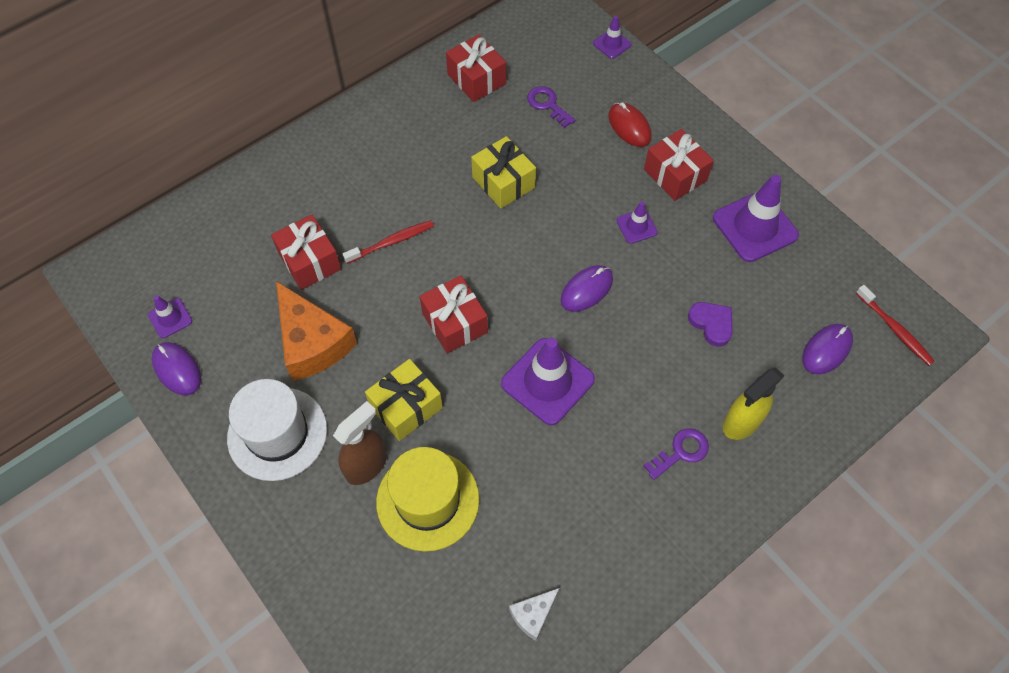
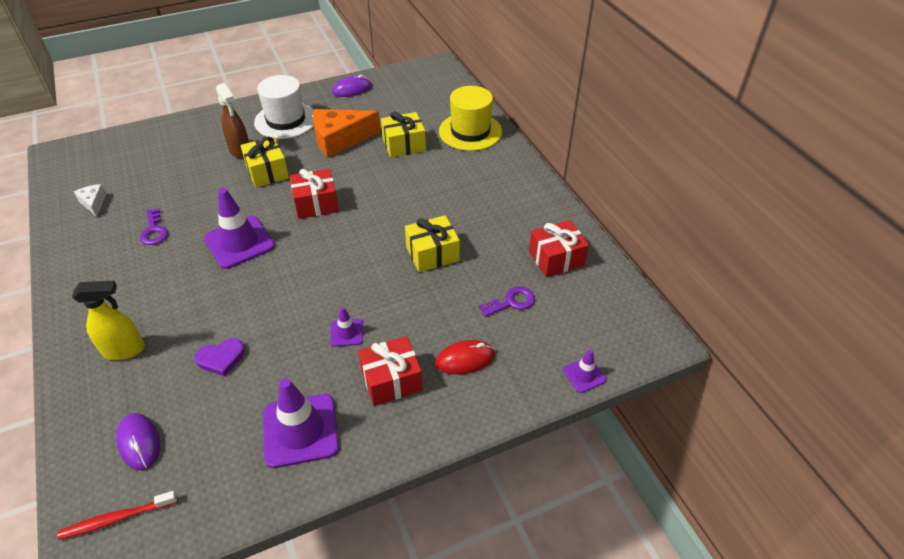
camera: 105 degrees right, 15 degrees down
purple traffic cone [148,295,192,338] -> none
red gift [271,214,341,290] -> yellow gift [381,111,426,158]
red toothbrush [343,220,434,264] -> none
yellow hat [376,447,479,552] -> yellow hat moved to [439,86,502,151]
purple mouse [561,265,613,312] -> none
purple key [643,428,709,480] -> purple key moved to [140,208,168,245]
yellow spray bottle [723,368,784,440] -> yellow spray bottle turned 105 degrees clockwise [72,281,145,360]

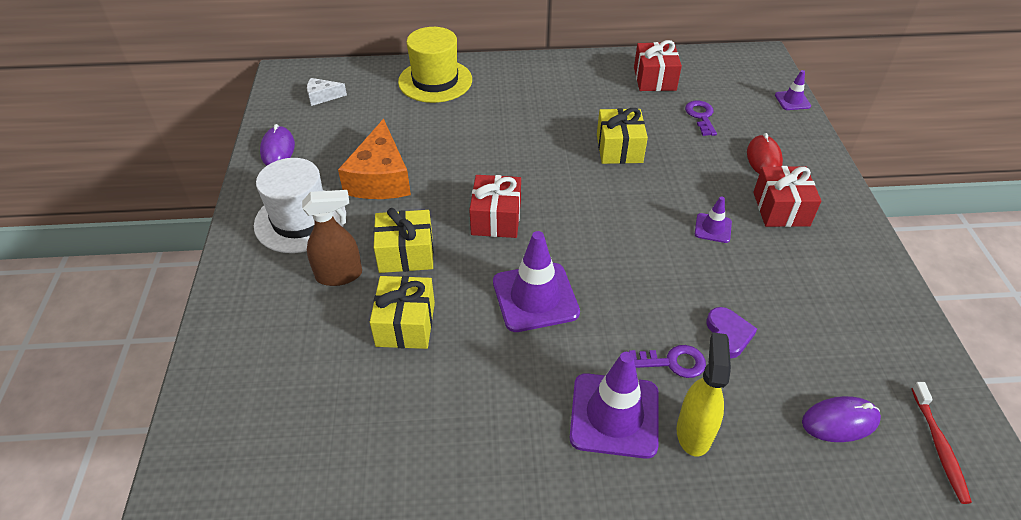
camera: 70 degrees left, 0 degrees up
white cheese [74,184,106,217] -> white cheese moved to [307,78,347,106]
purple key [140,208,168,245] -> purple key moved to [629,345,706,378]
purple traffic cone [263,378,339,468] -> purple traffic cone moved to [570,352,659,459]
yellow gift [381,111,426,158] -> yellow gift moved to [370,276,435,349]

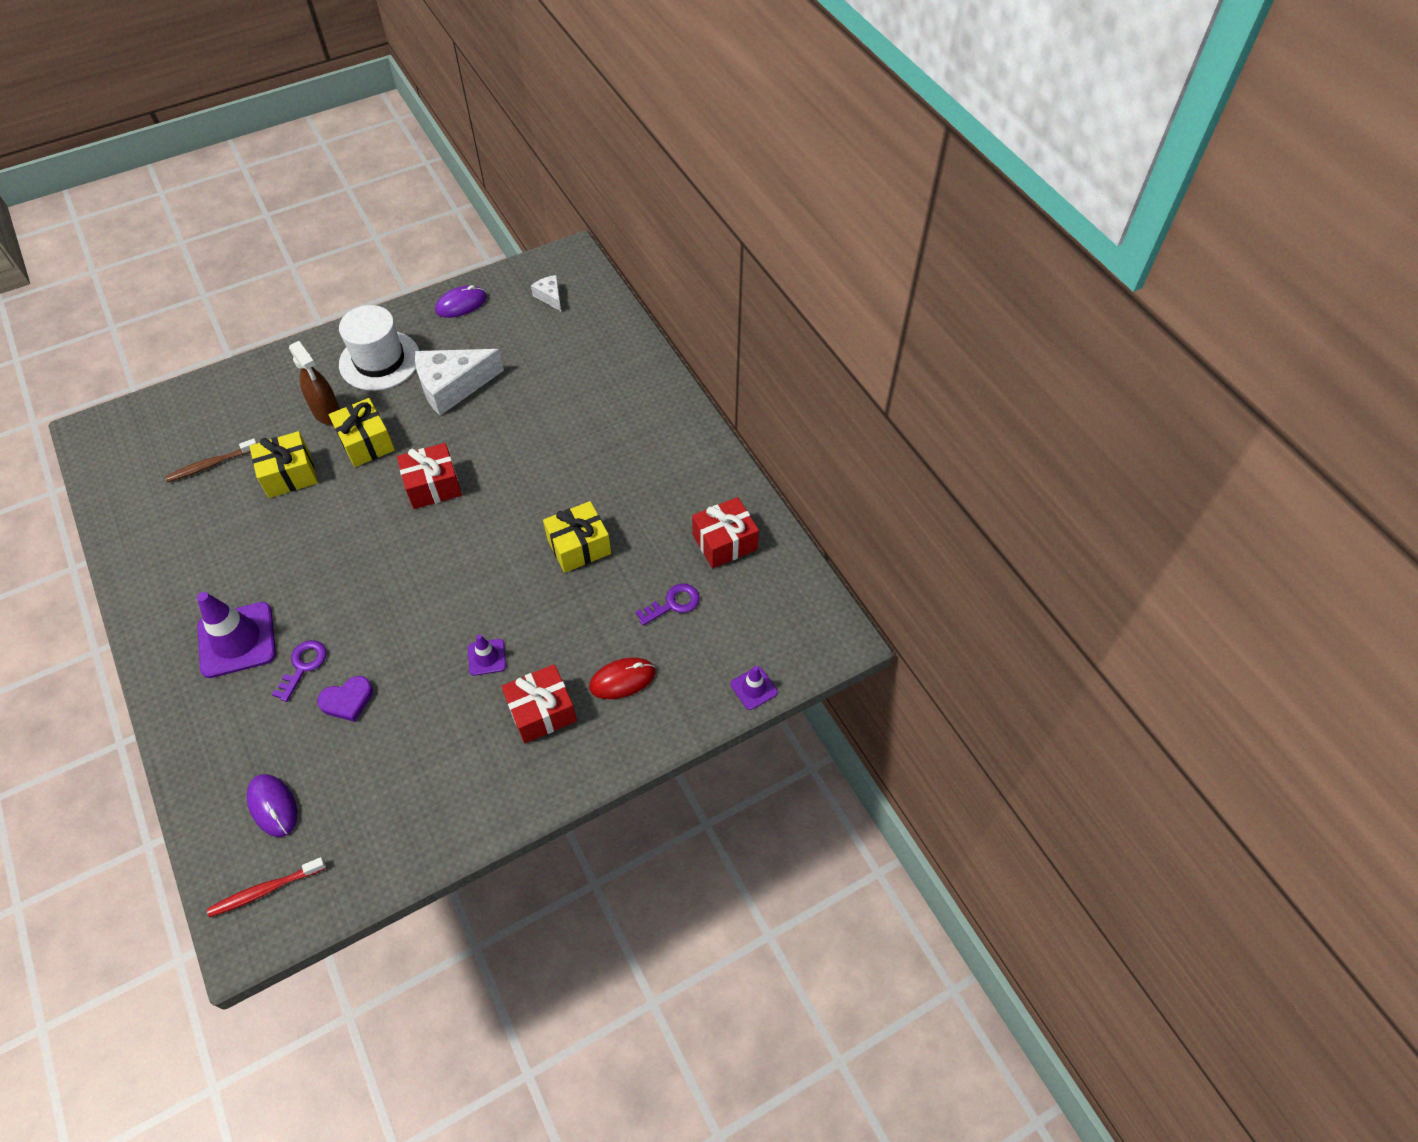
camera: 65 degrees right, 10 degrees up
orange cheese [338,119,411,199] -> white cheese [415,349,504,416]
yellow hat [398,27,472,103] -> none
purple traffic cone [493,231,580,332] -> none
purple key [629,345,706,378] -> purple key turned 135 degrees counterclockwise [272,640,327,702]
yellow spray bottle [677,332,731,456] -> none
none -> brown toothbrush [165,438,257,482]

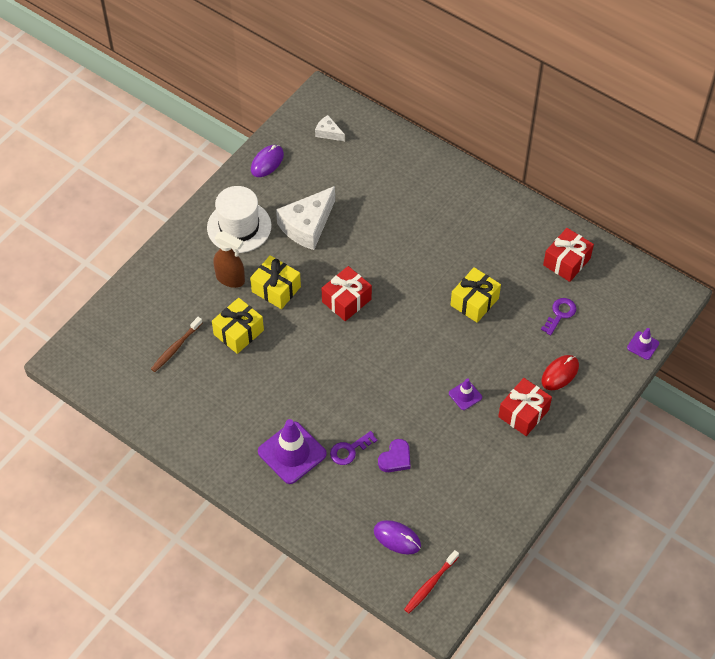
camera: 25 degrees left, 0 degrees up
purple key [272,640,327,702] -> purple key turned 120 degrees counterclockwise [330,431,377,465]

